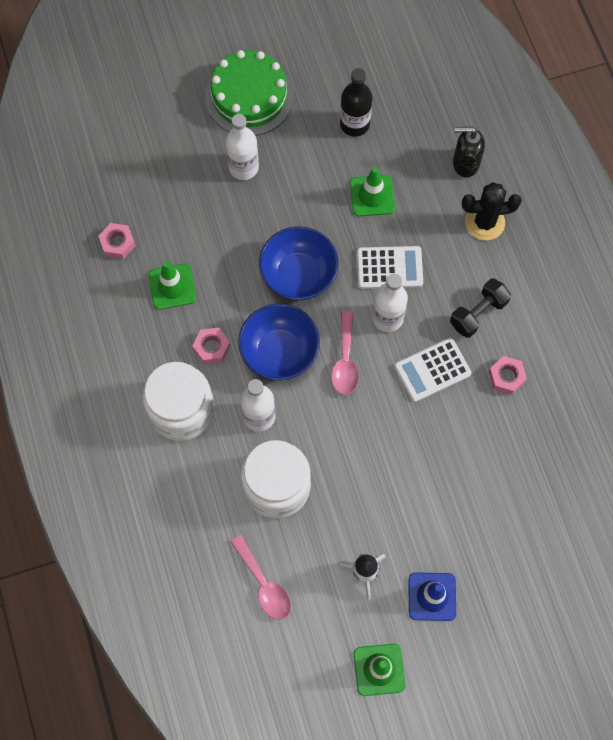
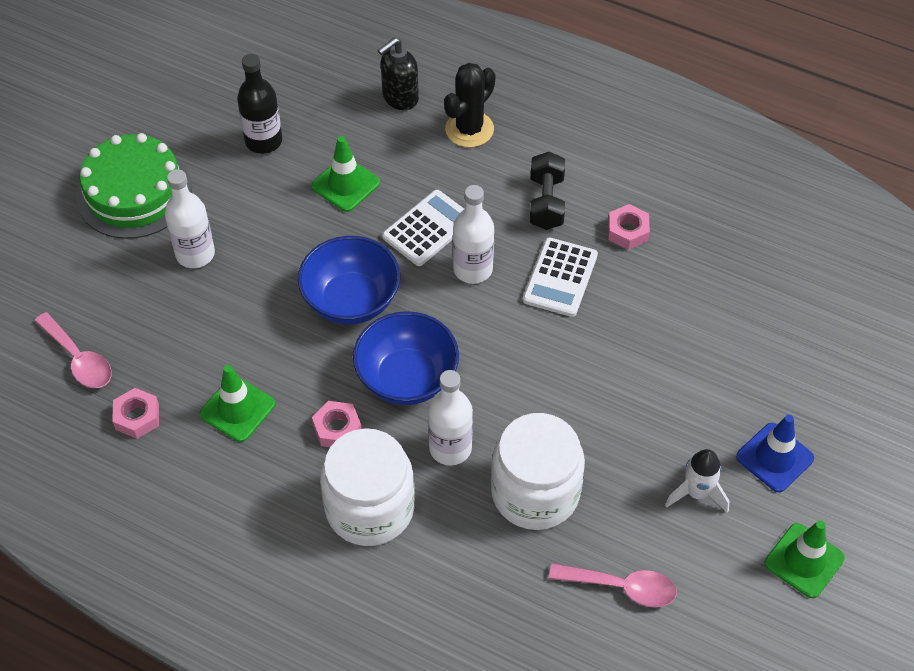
camera: 45 degrees left, 15 degrees down
pink spoon [331,311,359,395] -> pink spoon moved to [34,312,112,388]

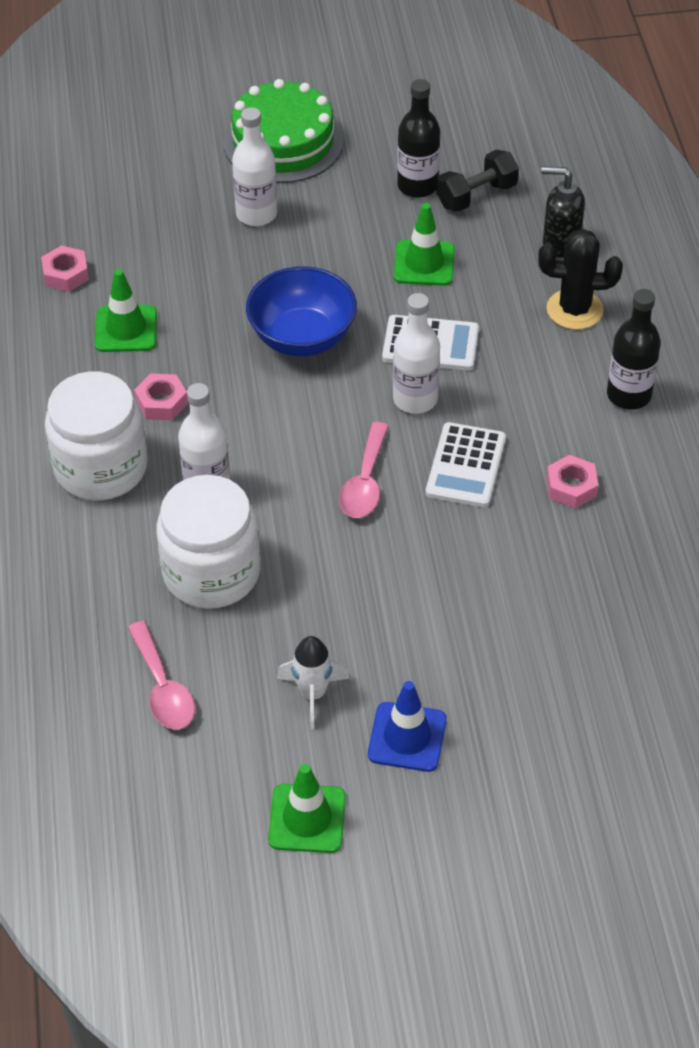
camera: 55 degrees right, 5 degrees down
pink spoon [34,312,112,388] -> pink spoon moved to [339,422,389,518]
blue bowl [353,311,459,405] -> none
white calculator [523,237,598,317] -> white calculator turned 60 degrees counterclockwise [426,422,506,507]
black dumbbell [530,152,565,230] -> black dumbbell moved to [436,150,519,212]
none -> black bottle [607,289,661,410]

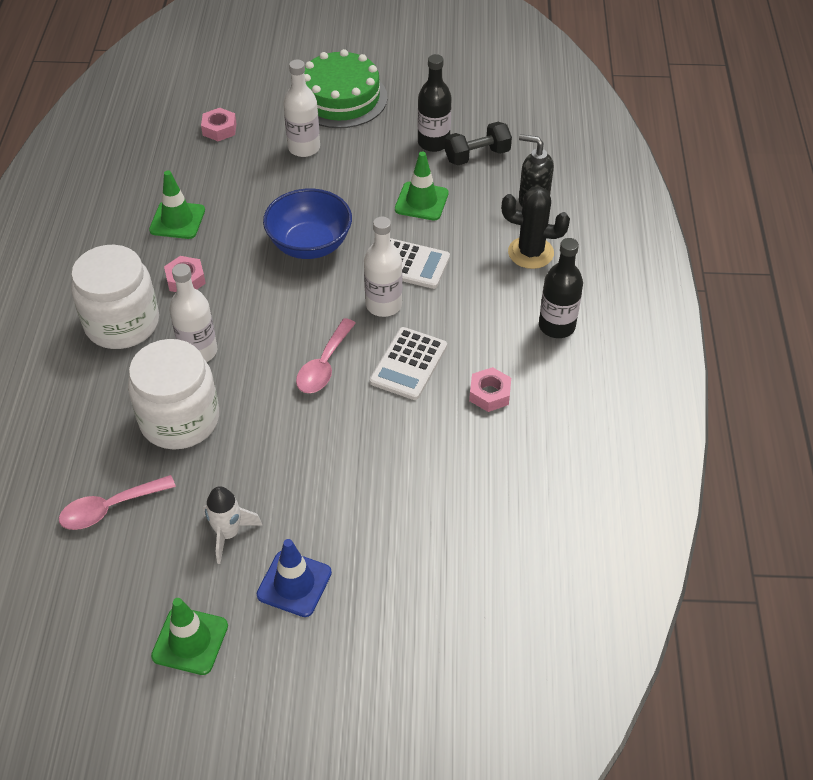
camera: 10 degrees right, 0 degrees up
pink nut [41,245,89,292] -> pink nut moved to [201,108,236,141]
pink spoon [128,621,195,730] -> pink spoon turned 75 degrees clockwise [59,475,176,530]

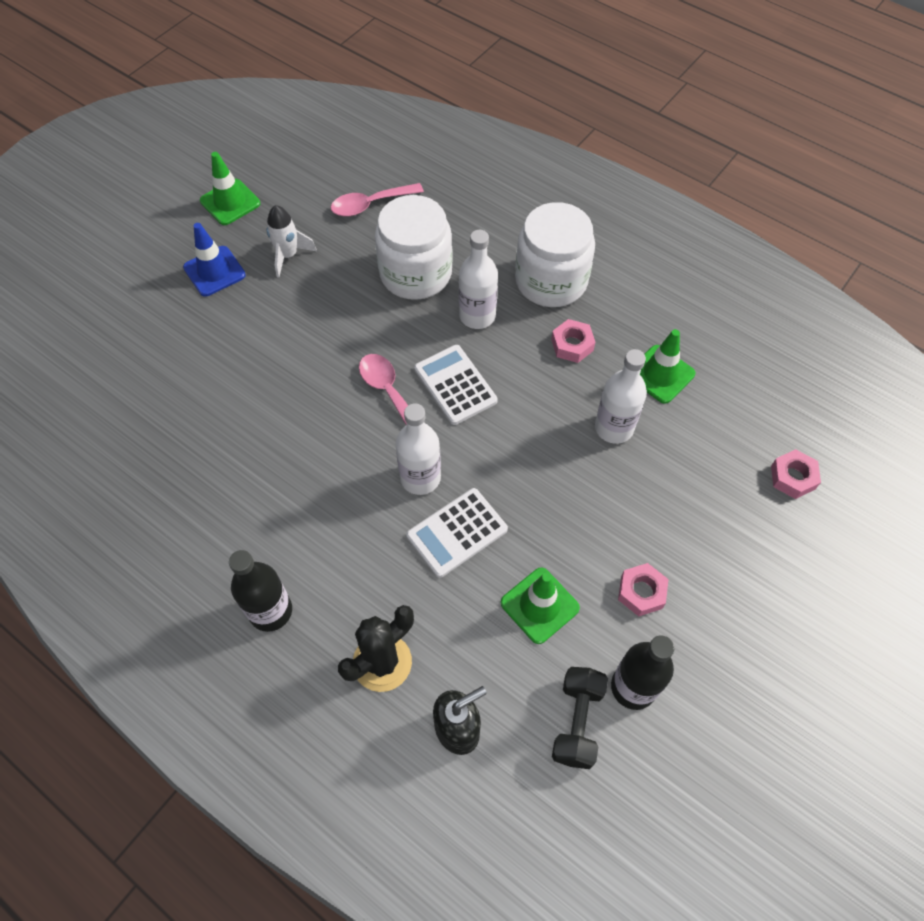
camera: 125 degrees right, 10 degrees up
pink spoon [59,475,176,530] -> pink spoon turned 120 degrees counterclockwise [331,183,424,217]
blue bowl [263,188,352,259] -> none
white bottle [283,60,320,157] -> white bottle moved to [595,349,647,444]
green cake [304,49,388,128] -> none
white calculator [370,327,447,400] -> white calculator moved to [414,345,498,425]
pink nut [469,367,511,412] -> pink nut moved to [618,563,669,617]

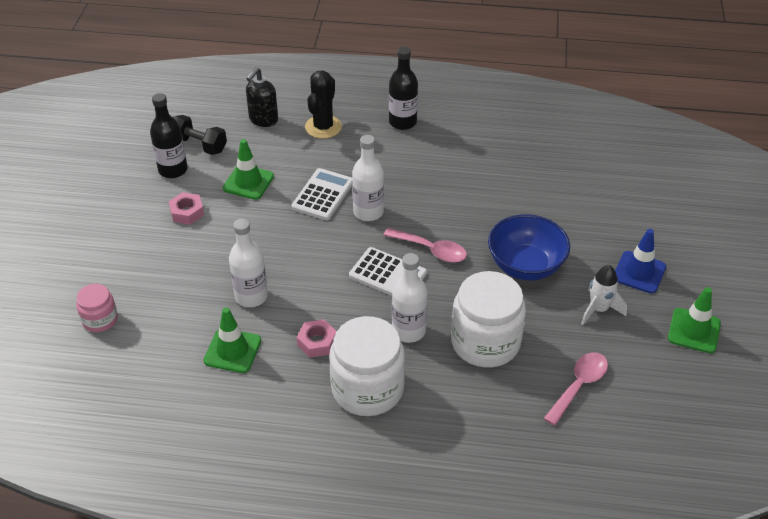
camera: 150 degrees right, 15 degrees down
black dumbbell [552,667,608,769] -> black dumbbell turned 45 degrees counterclockwise [173,115,227,155]
pink nut [771,449,821,499] -> pink jar [76,284,118,332]
none -> blue bowl [488,214,570,280]

